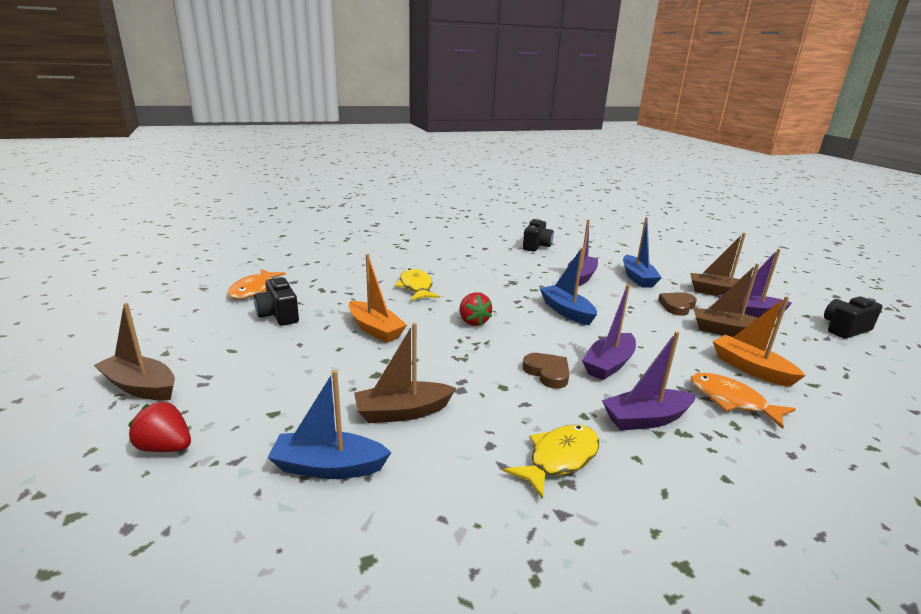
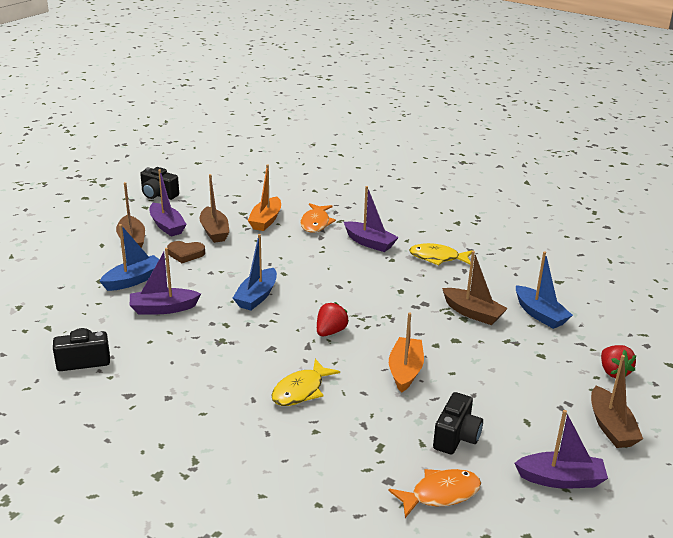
camera: 125 degrees left, 5 degrees up
brown heart [523,353,569,389] -> none
purple boat [582,284,636,380] -> purple boat moved to [515,410,608,489]

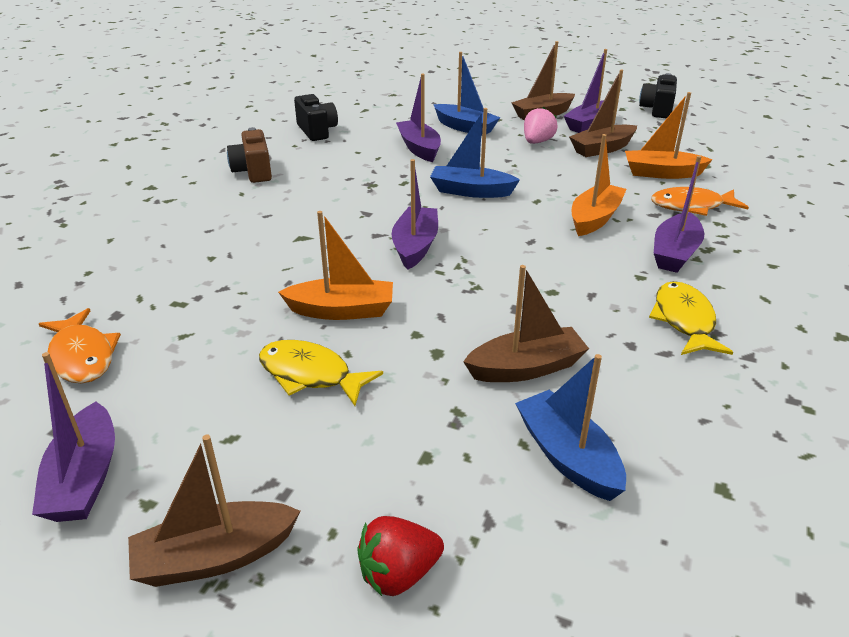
camera: 80 degrees right, 5 degrees up
brown heart [167,241,205,263] -> pink strawberry [524,107,558,144]
yellow fish [271,359,340,406] -> yellow fish moved to [259,340,383,406]
red strawberry [317,302,349,336] -> purple boat [392,159,438,270]
black camera [433,392,483,454] -> none
brown boat [442,251,508,325] -> brown boat turned 135 degrees counterclockwise [463,265,589,382]
blue boat [516,251,573,329] -> blue boat turned 105 degrees clockwise [515,354,626,501]
none -> brown camera [227,127,272,183]
none -> orange boat [572,134,627,236]

